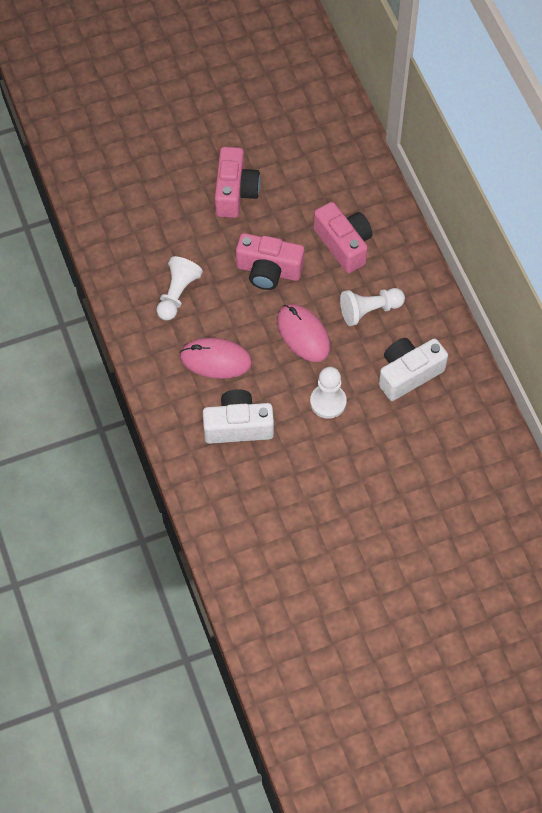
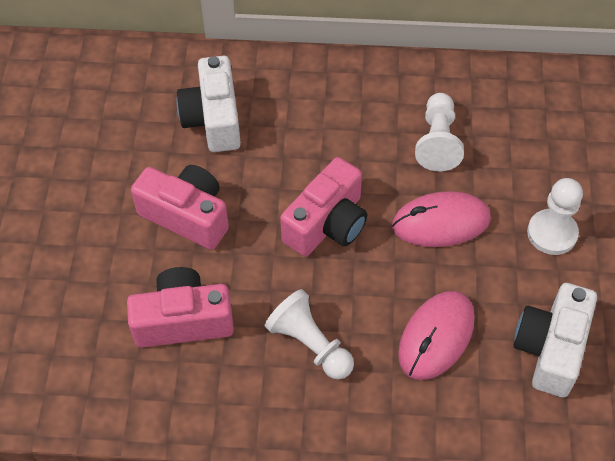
camera: 65 degrees left, 5 degrees down
pink camera [314,202,372,273] -> pink camera moved to [127,267,234,348]
white camera [379,338,448,401] -> white camera moved to [177,56,241,152]

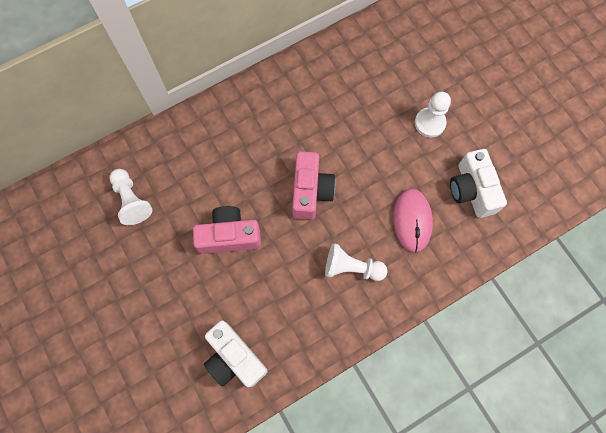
camera: 35 degrees left, 15 degrees up
pink camera [127,267,234,348] -> none
white camera [177,56,241,152] -> white camera moved to [204,320,268,387]
pink mouse [392,191,491,247] -> none
white pawn [415,93,464,171] -> white pawn moved to [109,169,152,225]

